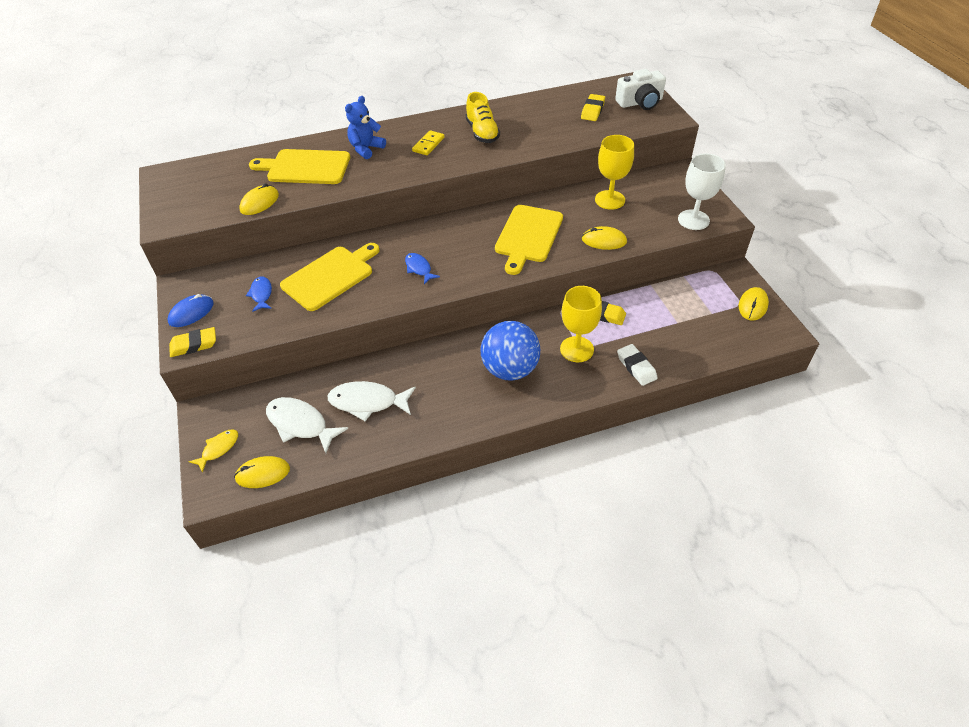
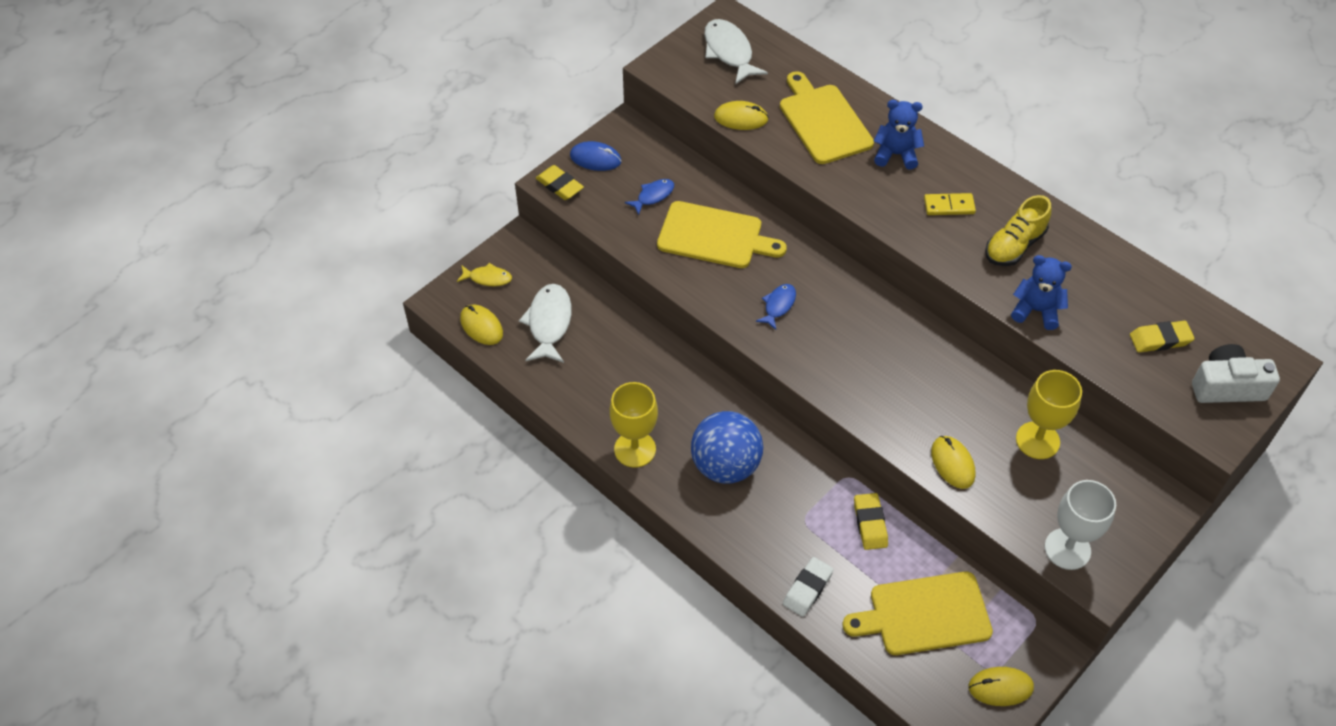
camera: 60 degrees right, 5 degrees up
white fish [327,381,416,421] -> white fish moved to [704,19,768,85]
yellow cutting board [495,205,563,275] -> yellow cutting board moved to [842,572,993,655]
yellow goblet [560,286,602,362] -> yellow goblet moved to [610,382,658,468]
white camera [615,69,666,110] -> white camera turned 135 degrees clockwise [1192,344,1280,403]
none -> blue teddy bear [1011,255,1072,330]

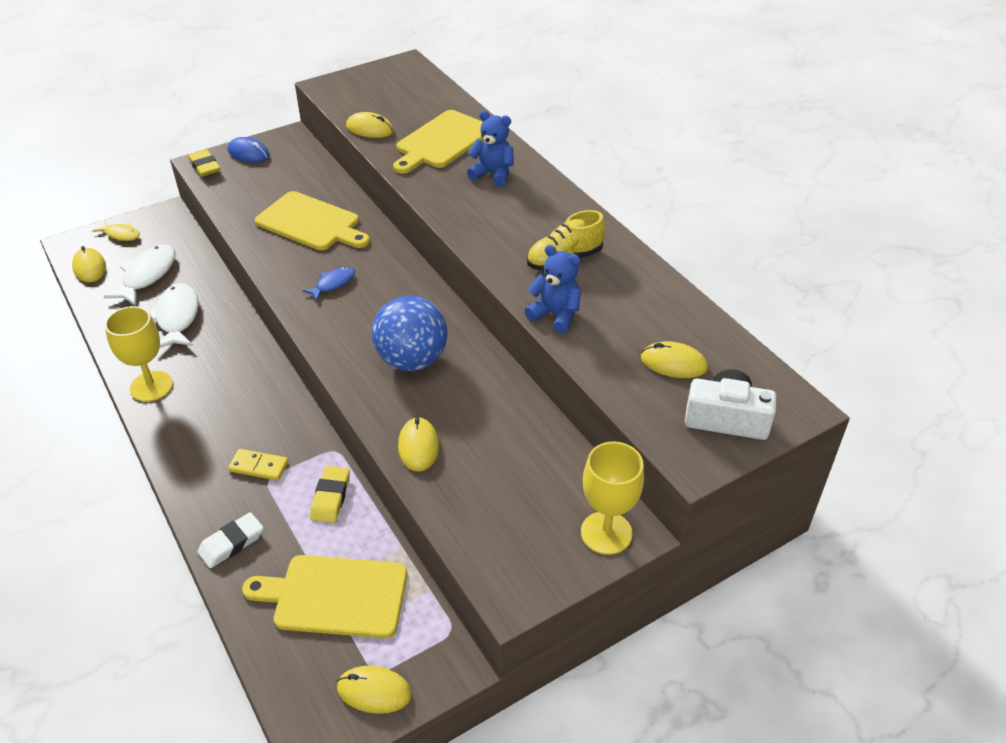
camera: 15 degrees right, 10 degrees down
blue fish [625,179,674,215] -> none
blue ball [691,411,763,484] -> blue ball moved to [372,295,448,371]
white fish [704,19,768,85] -> white fish moved to [150,283,198,348]
yellow cutting board [780,71,874,164] -> yellow cutting board turned 135 degrees counterclockwise [393,110,484,174]
yellow domino [924,193,976,215] -> yellow domino moved to [228,449,288,481]
yellow goblet [1016,370,1082,459] -> yellow goblet moved to [581,441,644,555]
white goblet [1044,480,1116,570] -> none
yellow eraser [1130,321,1195,353] -> yellow mouse [641,341,708,378]

